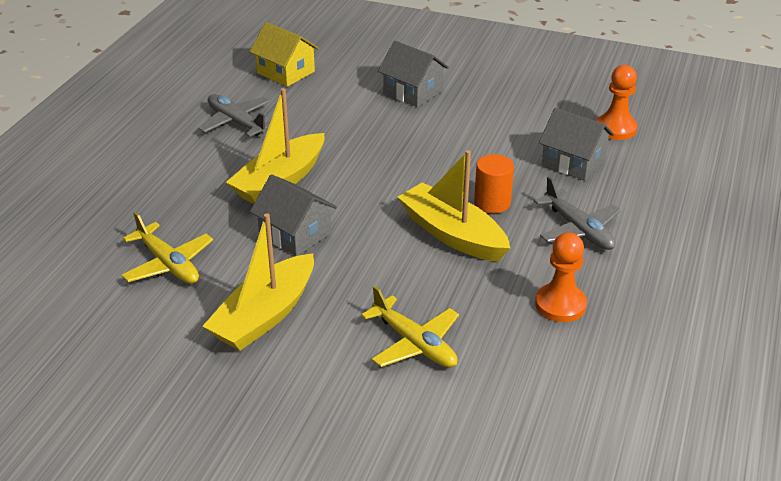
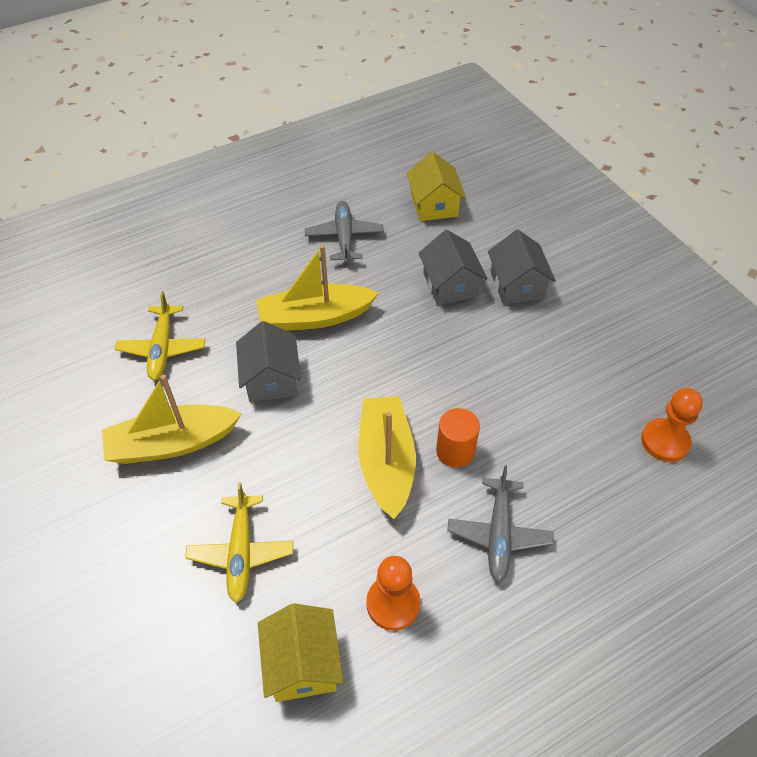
camera: 40 degrees right, 15 degrees up
grey house [539,108,614,181] -> grey house moved to [419,230,487,305]
none -> yellow house [258,603,344,702]

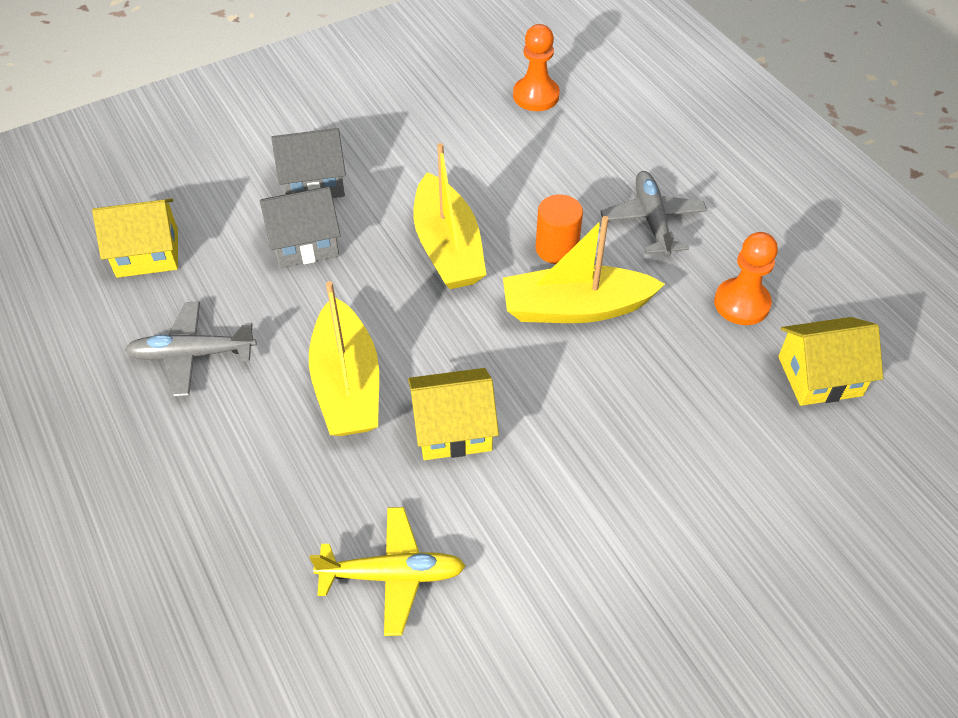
camera: 90 degrees left, 0 degrees up
yellow boat [102,374,242,464] -> yellow boat moved to [413,143,486,289]
yellow plane [185,482,293,603] -> none
grey house [236,321,301,402] -> yellow house [408,368,499,460]
grey plane [447,466,553,582] -> grey plane turned 105 degrees counterclockwise [600,171,707,257]

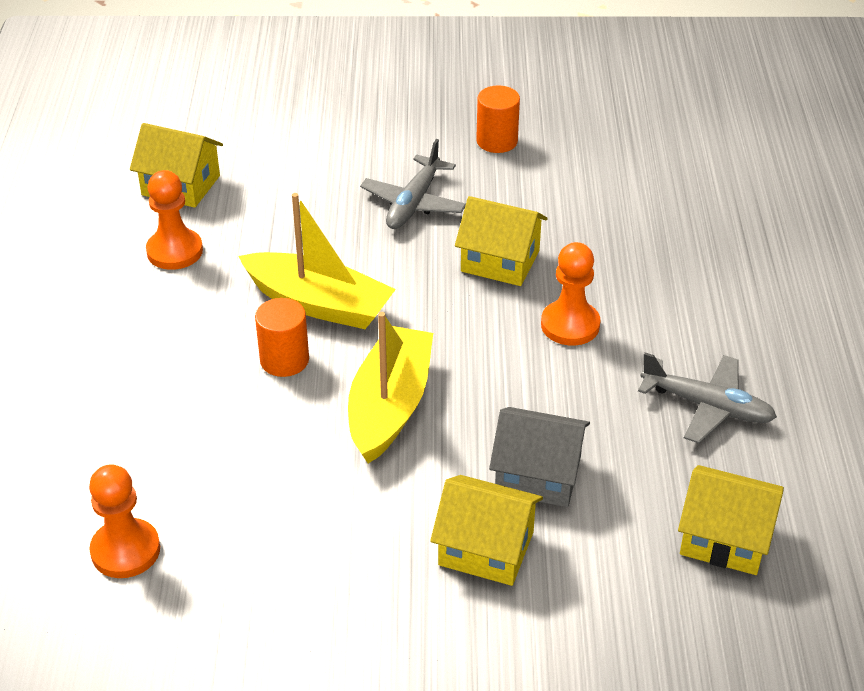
camera: 150 degrees left, 10 degrees down
grey house [271,128,346,198] -> yellow house [430,475,543,586]
yellow boat [309,281,379,436] -> orange pawn [541,242,600,345]
yellow plane [310,507,465,636] -> none
grey plane [600,171,707,257] -> grey plane moved to [360,139,466,229]
none -> orange cylinder [476,85,520,153]

